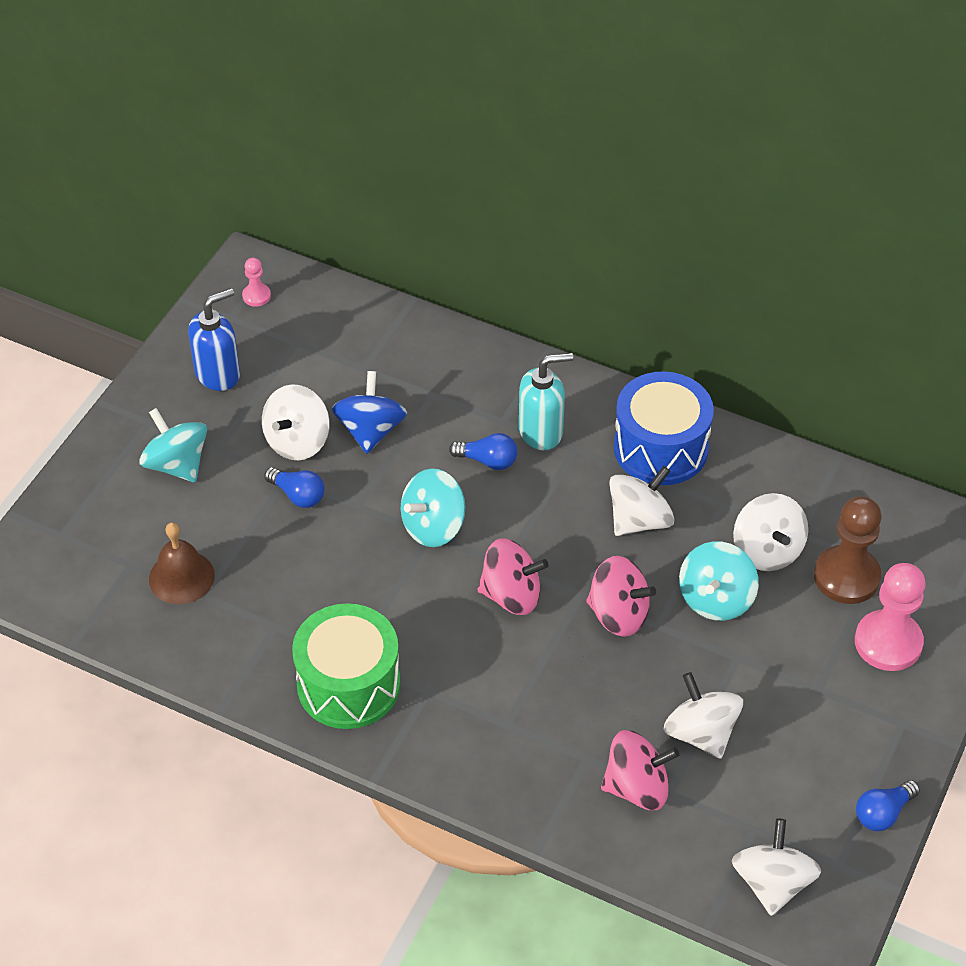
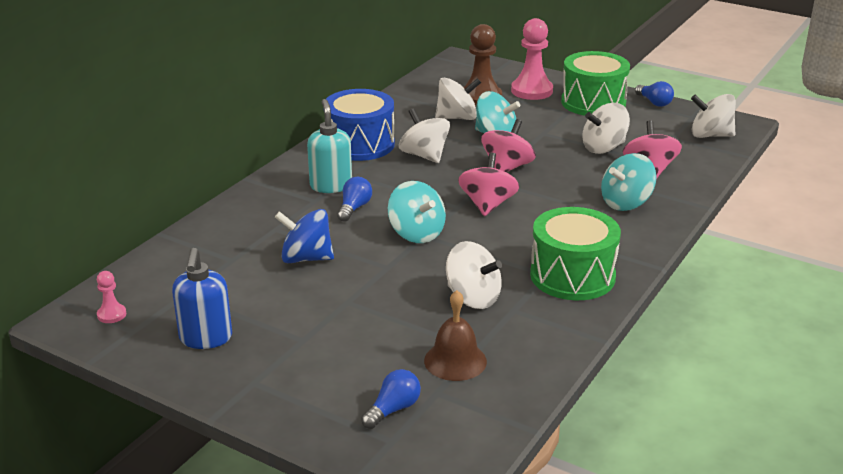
camera: 85 degrees left, 20 degrees down
turquoise spinning top [139,408,207,482] -> turquoise spinning top moved to [601,153,657,211]
blue soap dispenser [188,288,240,391] -> blue soap dispenser turned 150 degrees counterclockwise [172,248,232,349]
white spinning top [262,384,330,460] -> white spinning top moved to [446,241,502,309]
blue light bulb [264,467,324,508] -> blue light bulb moved to [361,369,421,429]
none -> green drum [561,51,630,116]

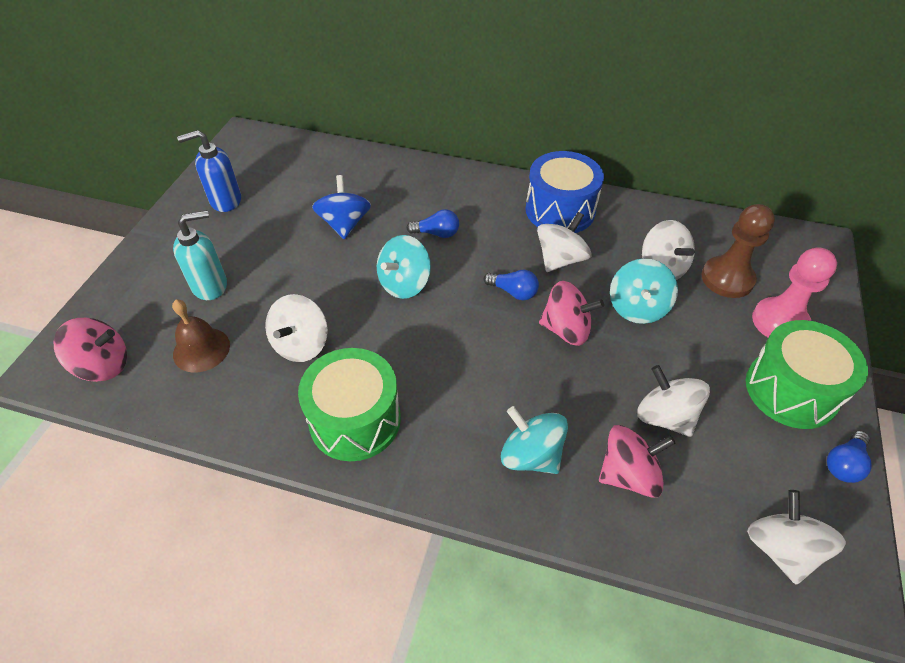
camera: 75 degrees right, 20 degrees up
pink pawn [97,271,126,323] -> none
turquoise soap dispenser [307,99,352,193] -> turquoise soap dispenser moved to [173,210,227,300]
blue light bulb [361,369,421,429] -> blue light bulb moved to [484,270,539,300]
pink spinning top [458,153,519,216] -> pink spinning top moved to [54,318,127,382]

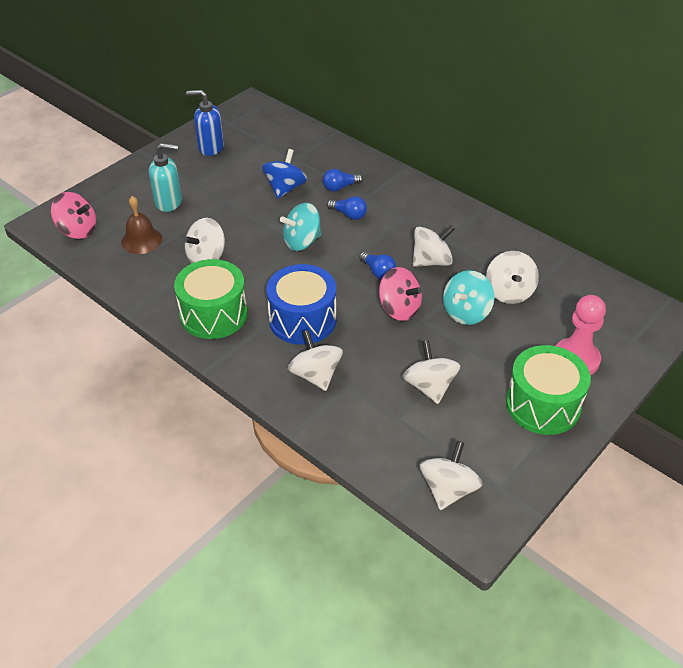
camera: 25 degrees right, 5 degrees down
turquoise spinning top [501,406,568,474] -> white spinning top [288,330,343,391]
blue drum [526,151,604,233] -> blue drum moved to [266,264,336,345]
pink spinning top [599,425,676,498] -> none
brown pawn [702,204,775,298] -> none
blue light bulb [827,431,872,483] -> blue light bulb moved to [323,169,363,192]

